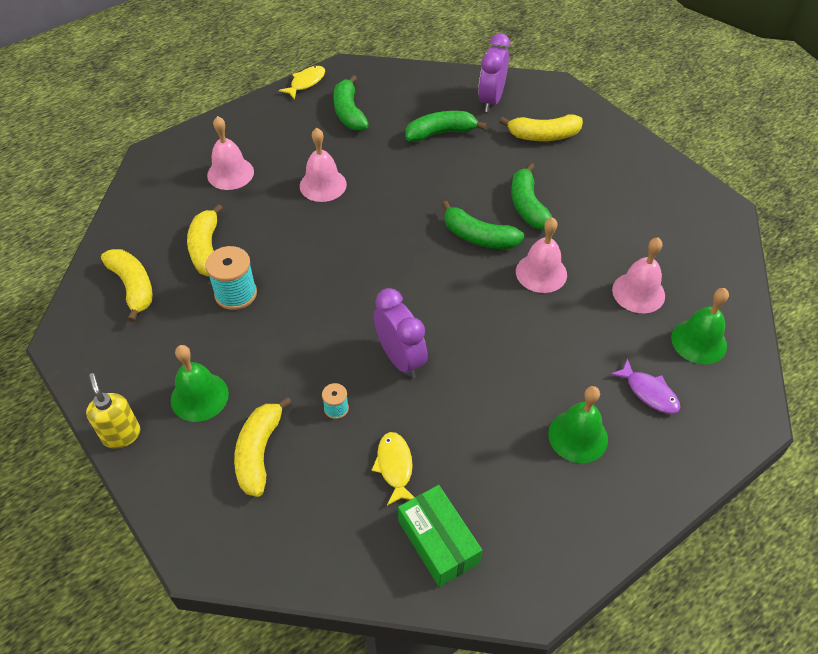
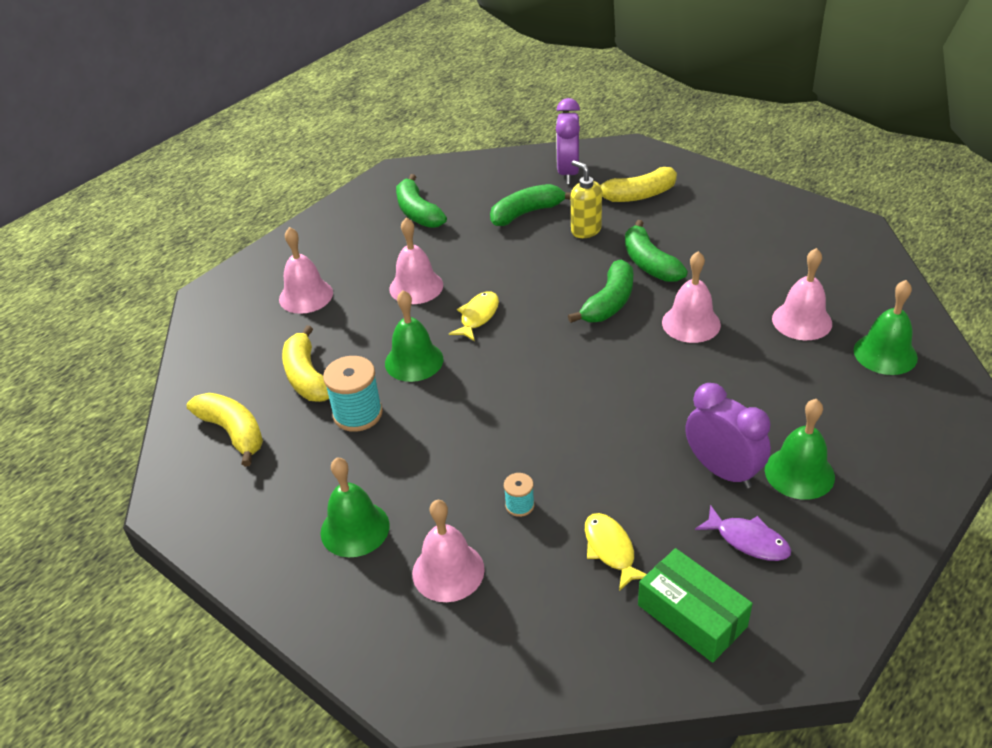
camera: 10 degrees left, 10 degrees down
yellow soap dispenser [86,373,140,449] -> yellow soap dispenser moved to [571,160,602,238]
yellow banana [234,397,292,497] -> pink bell [412,500,485,602]
yellow fish [279,66,325,99] -> yellow fish moved to [449,291,499,341]
purple clock [374,288,428,378] -> purple clock moved to [685,383,771,488]
green banana [441,201,524,249] -> green banana turned 75 degrees counterclockwise [568,260,633,323]
purple fish [610,358,680,414] -> purple fish moved to [695,505,791,561]
none -> green bell [385,290,443,382]

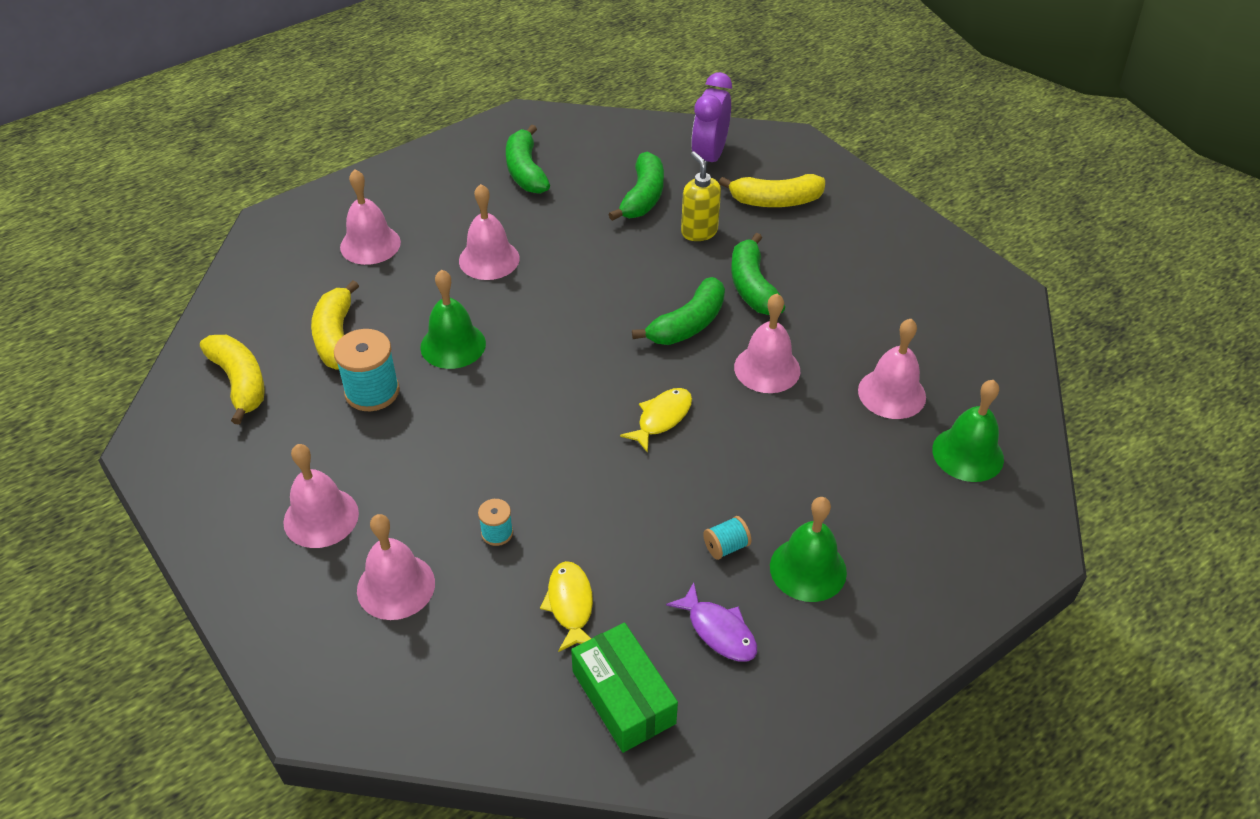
camera: 10 degrees right, 5 degrees up
green bell [320,457,390,557] -> pink bell [284,444,359,548]
yellow fish [449,291,499,341] -> yellow fish moved to [620,388,692,453]
green banana [490,184,571,226] -> green banana turned 120 degrees clockwise [608,152,664,221]
purple clock [685,383,771,488] -> turquoise spool [703,516,752,560]

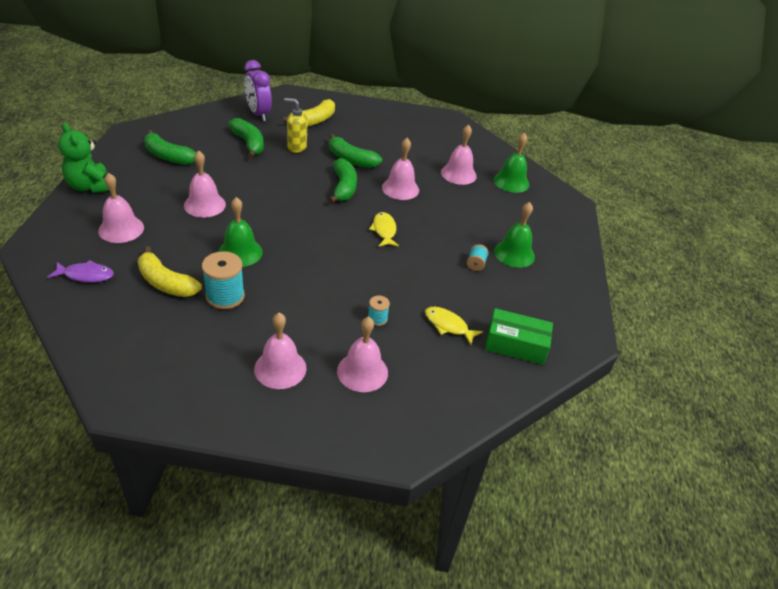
camera: 50 degrees left, 5 degrees down
yellow banana [200,335,265,425] -> none
purple fish [666,582,757,662] -> purple fish moved to [47,260,114,282]
none -> green teddy bear [58,123,109,193]

